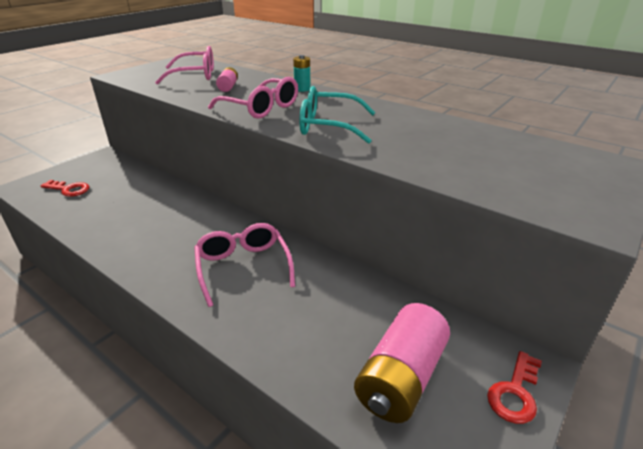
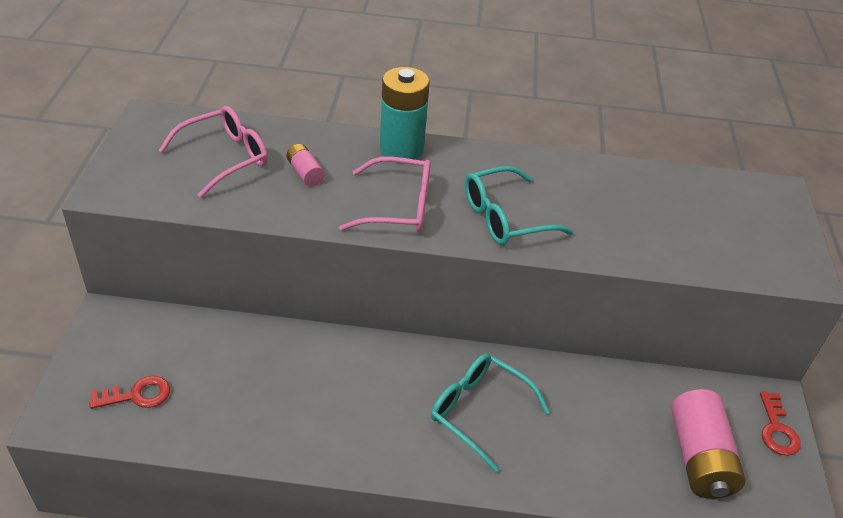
camera: 35 degrees left, 10 degrees up
pink glasses [194,223,295,307] -> turquoise glasses [431,354,550,472]
turquoise battery [293,55,311,92] -> turquoise battery [380,67,430,160], size x2.03

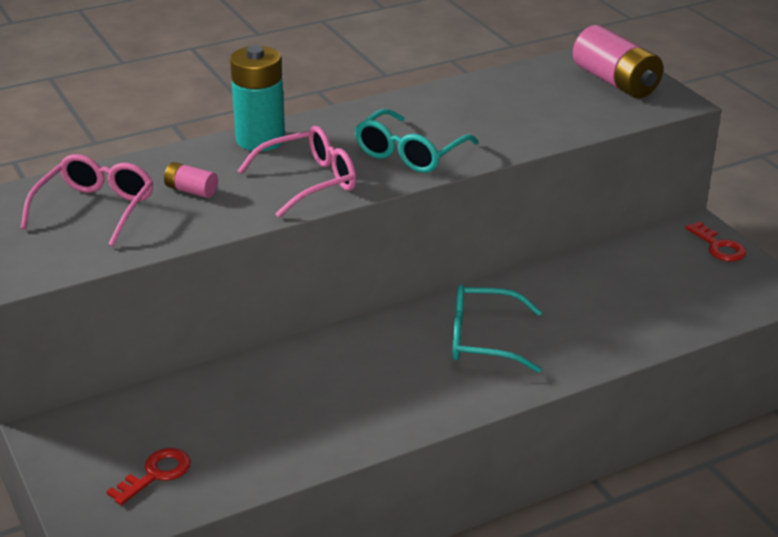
camera: 30 degrees left, 10 degrees down
pink battery [671,389,746,499] -> pink battery moved to [573,25,663,98]

